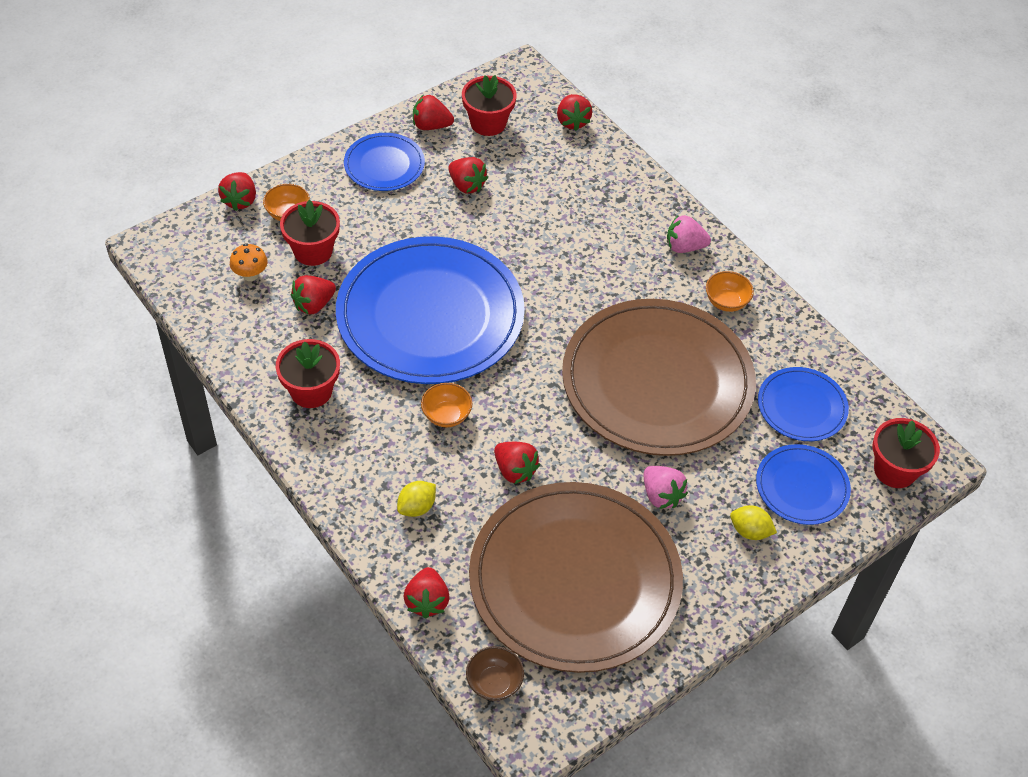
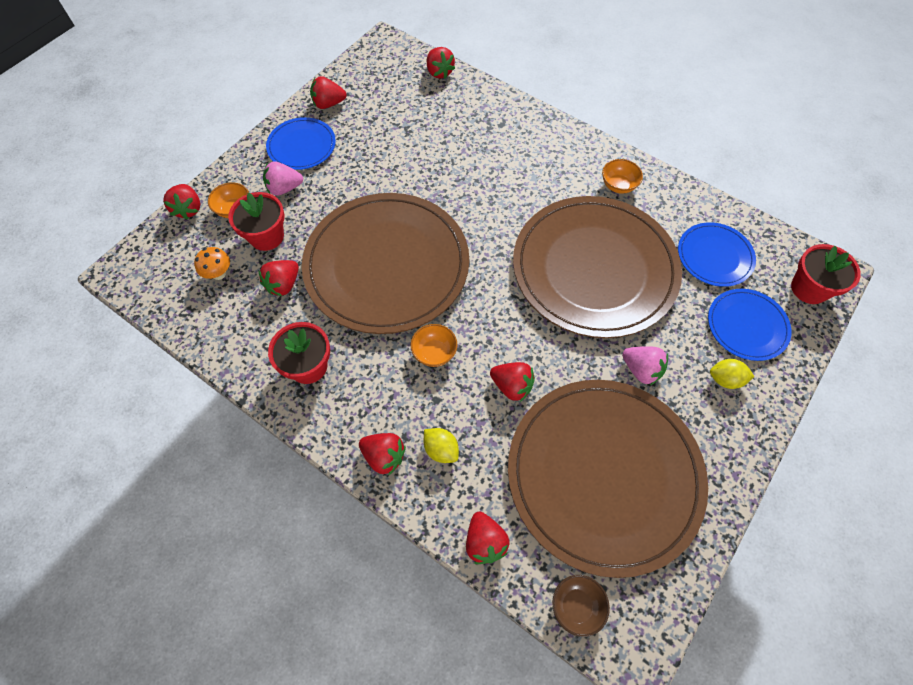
camera: 15 degrees left, 10 degrees up
blue plate [336,236,525,384] -> brown plate [302,193,469,334]
yellow lemon [397,481,436,517] -> yellow lemon turned 75 degrees counterclockwise [424,428,459,463]
red strawberry [448,157,488,194] -> red strawberry moved to [359,433,406,475]
red flower pot [462,75,517,136] -> none
pink strawberry [667,215,711,253] -> pink strawberry moved to [263,161,303,195]

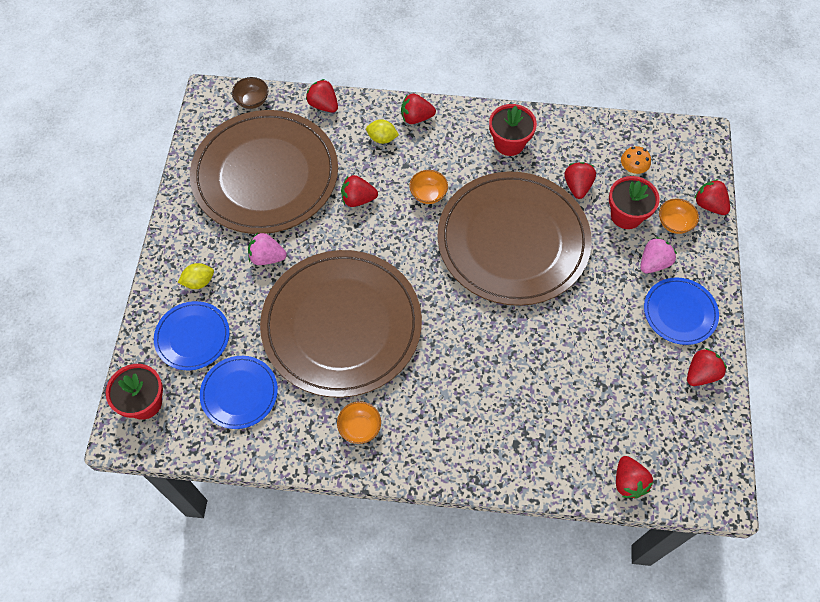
camera: 150 degrees right, 0 degrees up
red strawberry [427,47,455,79] -> red strawberry turned 135 degrees counterclockwise [616,456,653,499]

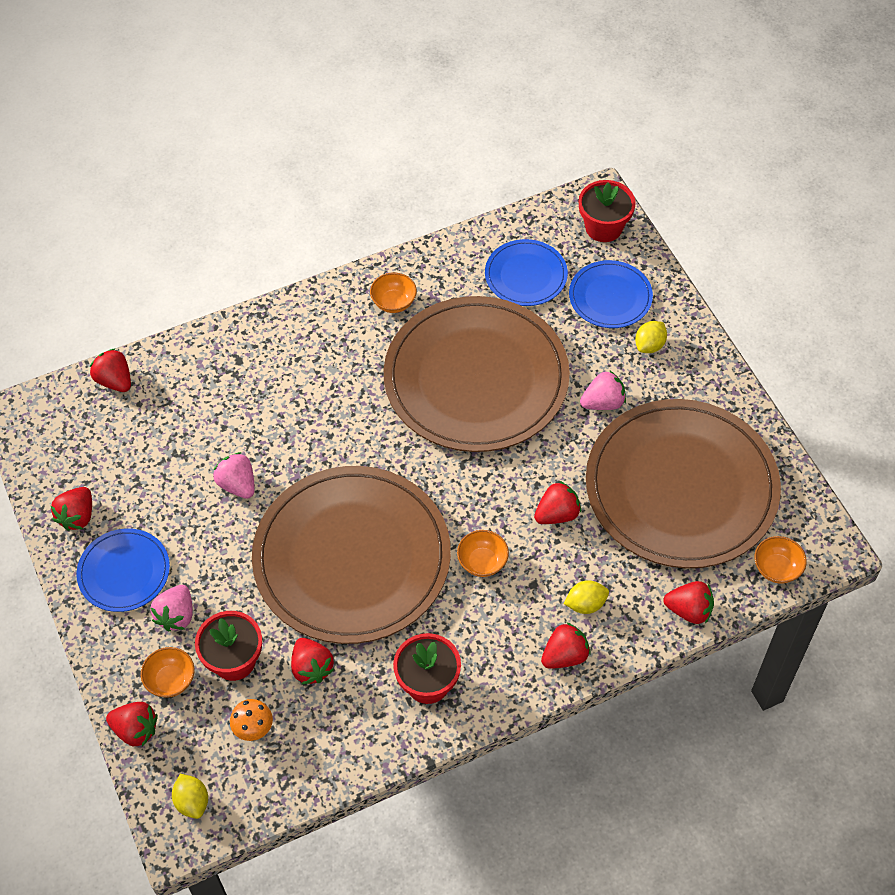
camera: 150 degrees right, 5 degrees down
brown bowl [232,77,268,109] -> orange bowl [755,536,807,584]
none -> yellow lemon [172,774,208,819]
none -> pink strawberry [213,452,255,499]

